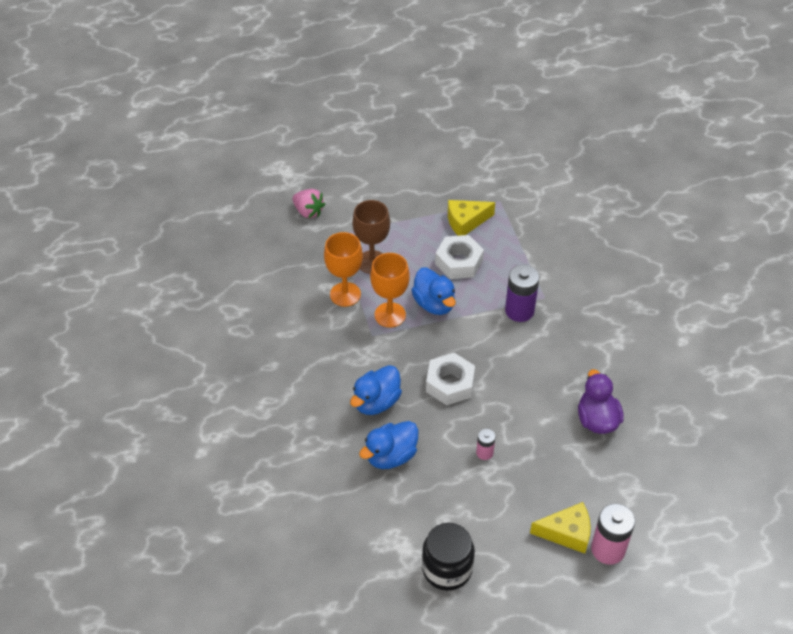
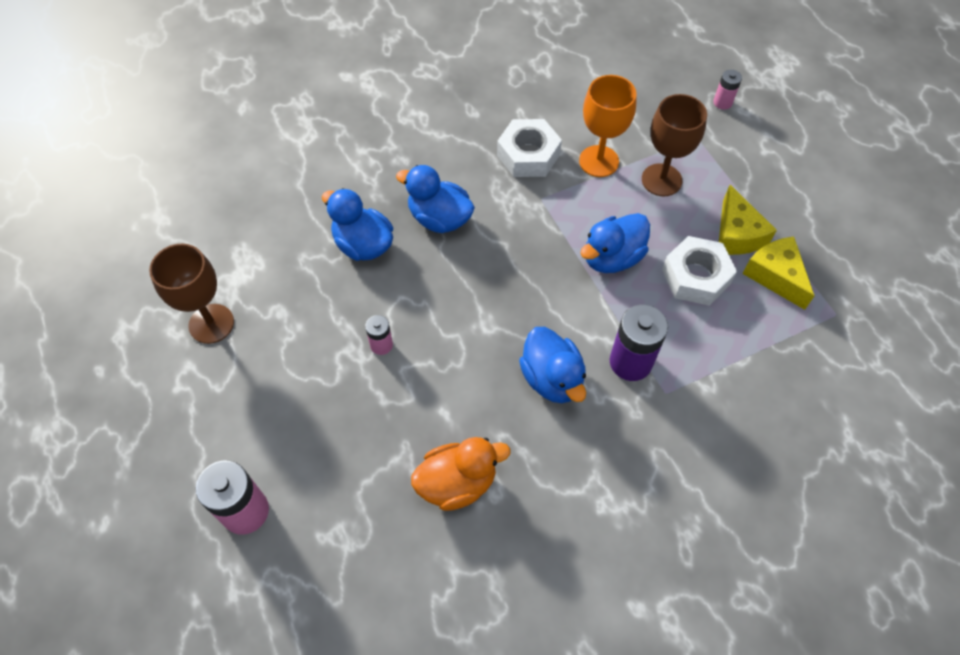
camera: 80 degrees right, 10 degrees up
pink strawberry [292,189,325,218] -> pink battery [713,70,742,110]
orange goblet [370,253,410,328] -> none
black jar [422,523,475,591] -> brown goblet [149,243,234,344]
white nut [426,353,475,405] -> white nut moved to [497,119,562,177]
yellow cheese [530,502,591,554] -> yellow cheese moved to [719,185,777,255]
purple duck [578,369,624,434] -> orange duck [411,437,510,511]
none -> blue duck [519,327,586,403]

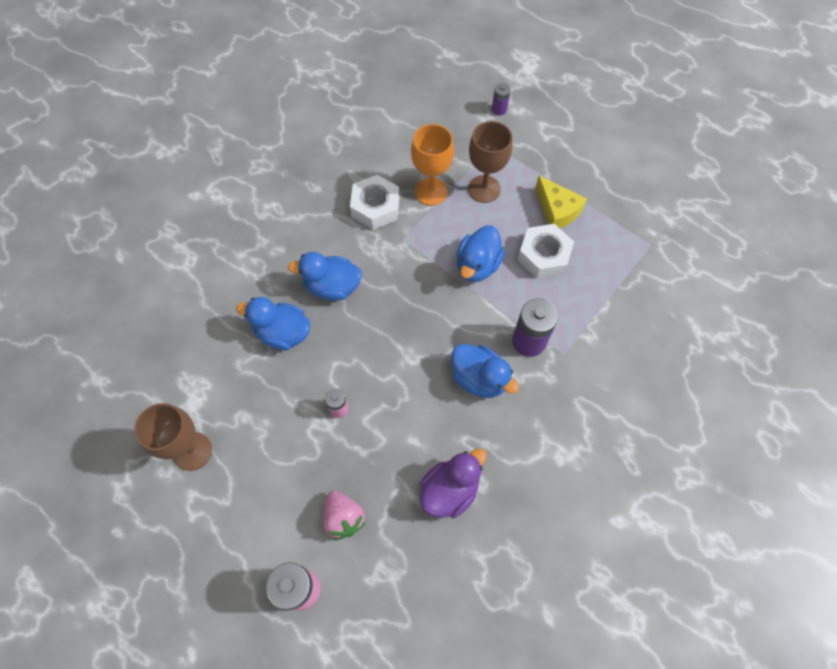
camera: 25 degrees left, 5 degrees up
orange duck [411,437,510,511] -> purple duck [420,449,487,518]
pink battery [713,70,742,110] -> purple battery [492,83,511,115]
yellow cheese [742,237,814,310] -> none
none -> pink strawberry [323,490,366,540]

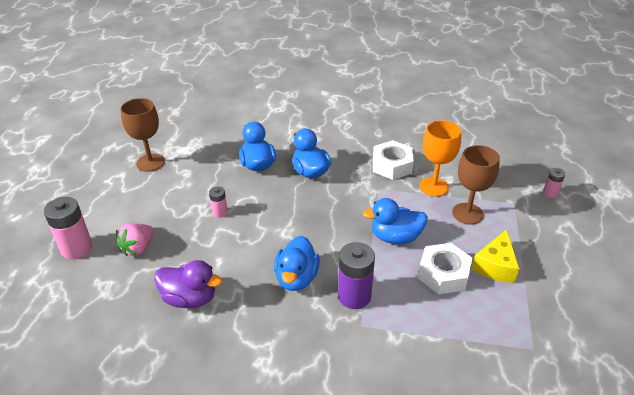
camera: 60 degrees right, 25 degrees down
purple battery [492,83,511,115] -> pink battery [543,168,566,198]

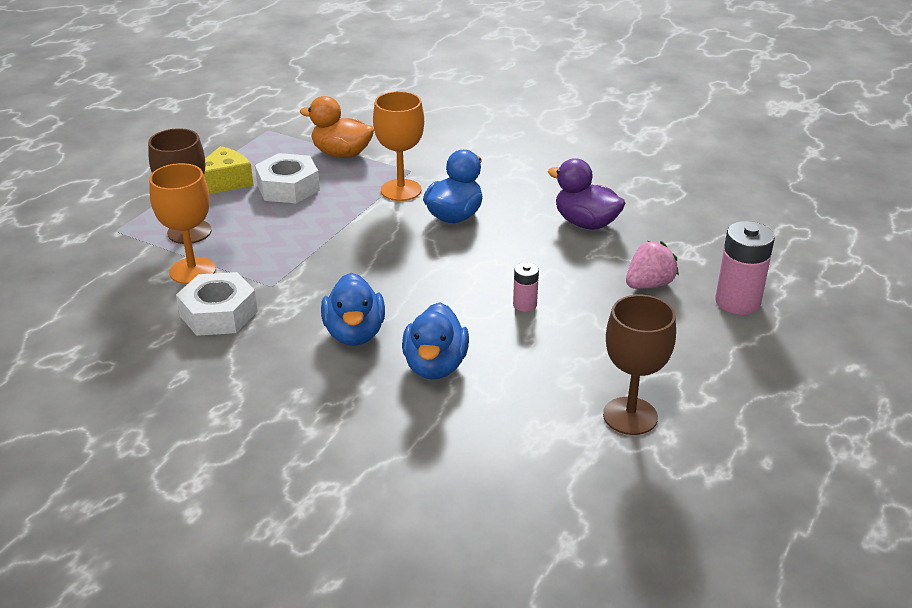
camera: 160 degrees left, 5 degrees down
purple battery [338,242,375,309] -> orange goblet [373,91,424,201]
blue duck [363,198,428,244] -> none
pink battery [543,168,566,198] -> none
none -> orange duck [300,96,374,158]

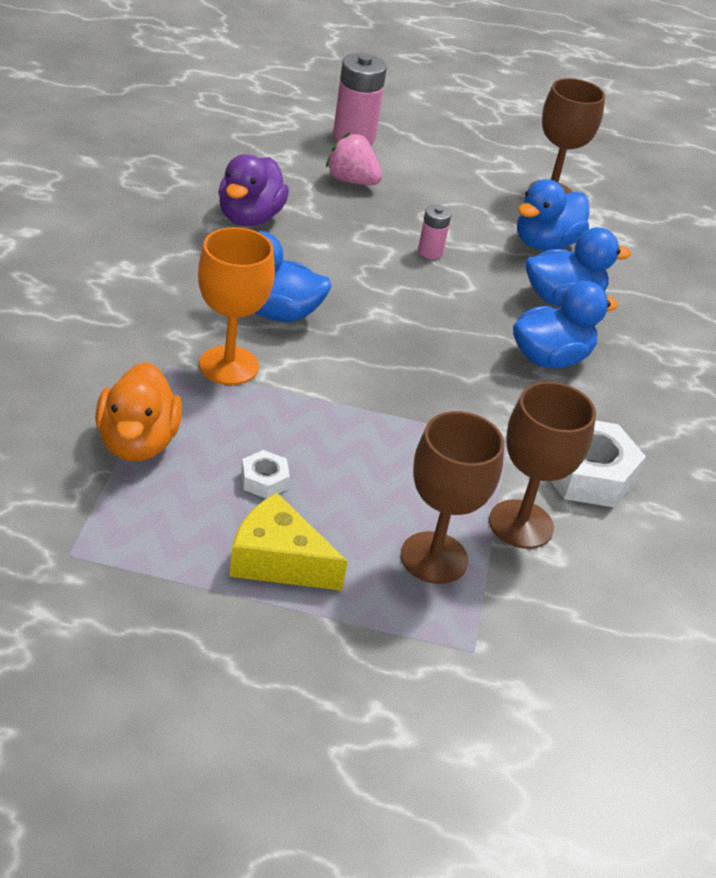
camera: 115 degrees left, 5 degrees up
orange goblet [149,163,216,284] -> brown goblet [489,382,596,549]
white nut [255,153,320,203] -> white nut [241,450,290,499], size x0.49
none -> blue duck [517,179,589,251]

